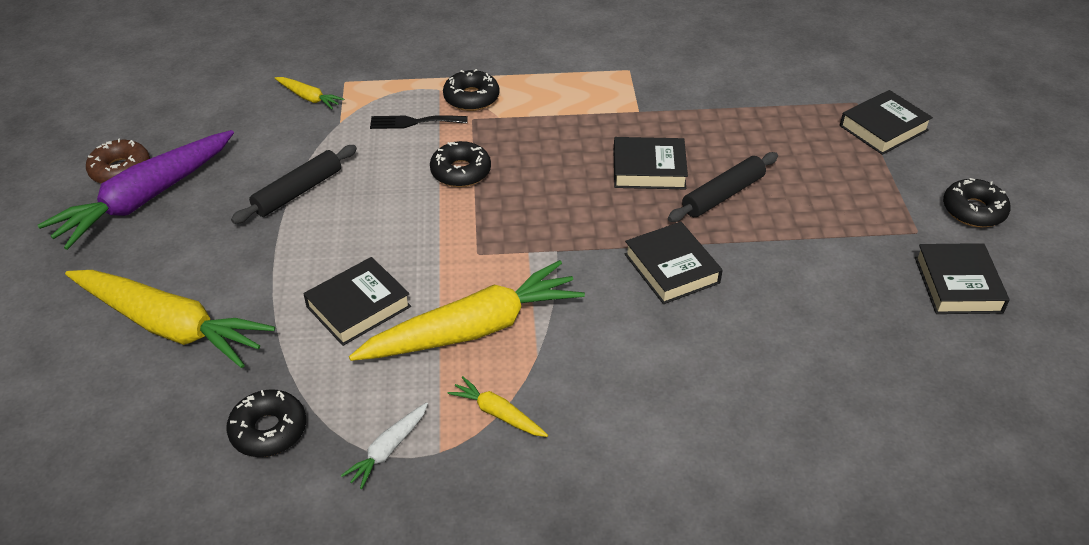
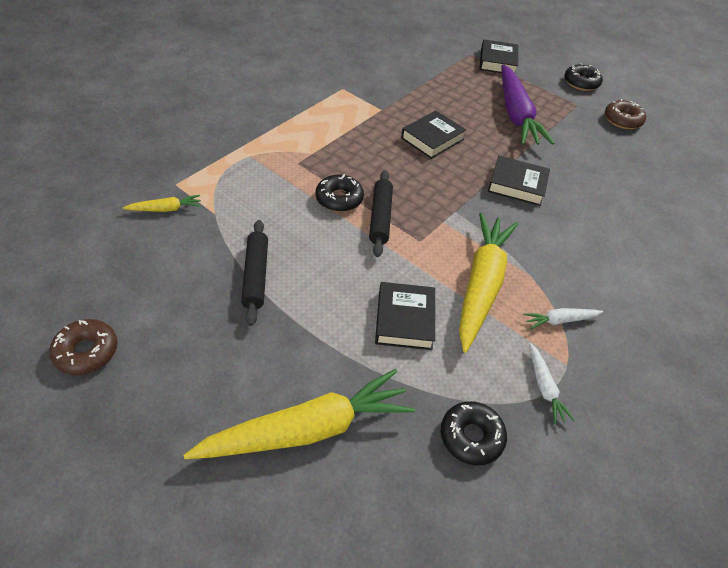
camera: 50 degrees left, 5 degrees up
purple carrot [38,130,234,250] -> purple carrot moved to [502,65,555,145]
black fork [370,115,468,129] -> none
black donut [443,69,499,111] -> none
yellow carrot [448,376,548,437] -> white carrot [523,308,603,330]
black rolling pin [668,152,778,222] -> black rolling pin moved to [369,170,393,257]
black book [915,243,1010,314] -> brown donut [605,99,646,129]

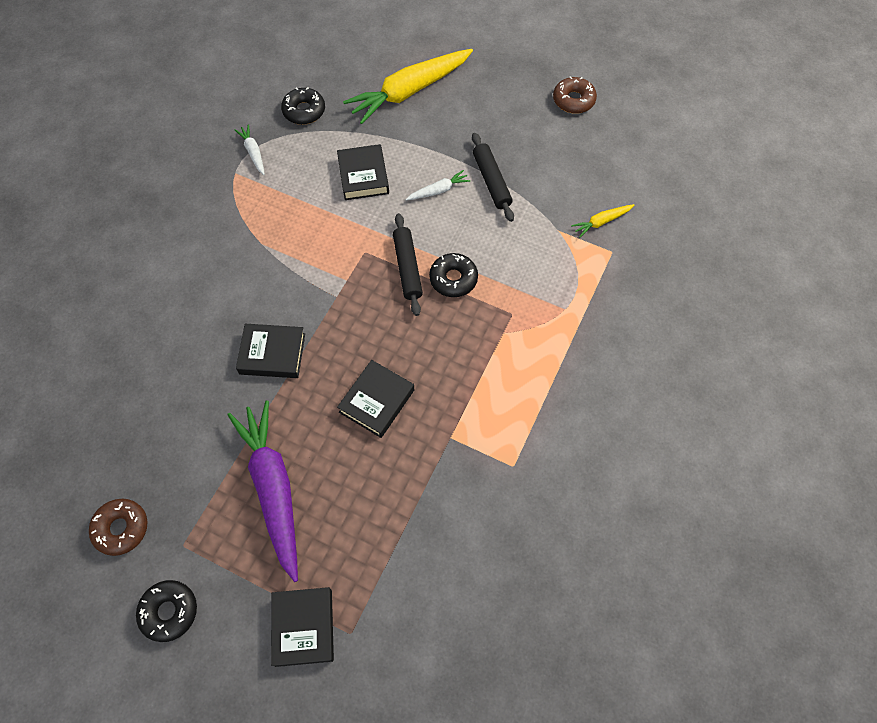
camera: 170 degrees right, 15 degrees up
yellow carrot [459,213,518,353] -> none
white carrot [523,308,603,330] -> white carrot moved to [405,170,470,200]

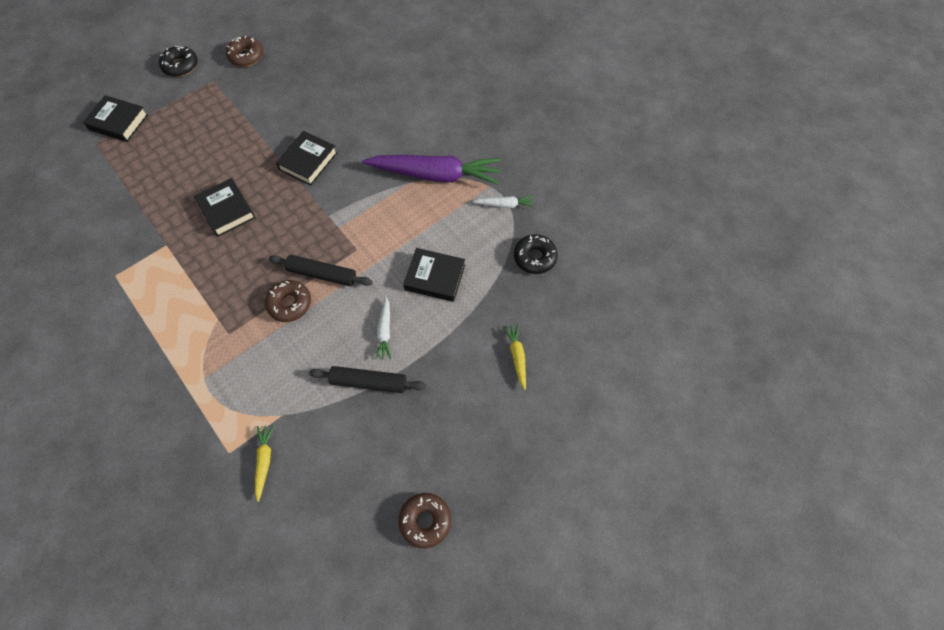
camera: 115 degrees right, 0 degrees up
purple carrot [227,401,298,582] -> purple carrot moved to [362,155,501,185]
yellow carrot [343,49,473,124] -> yellow carrot [503,324,526,390], size x0.44
black donut [429,253,478,297] -> brown donut [265,280,311,322]

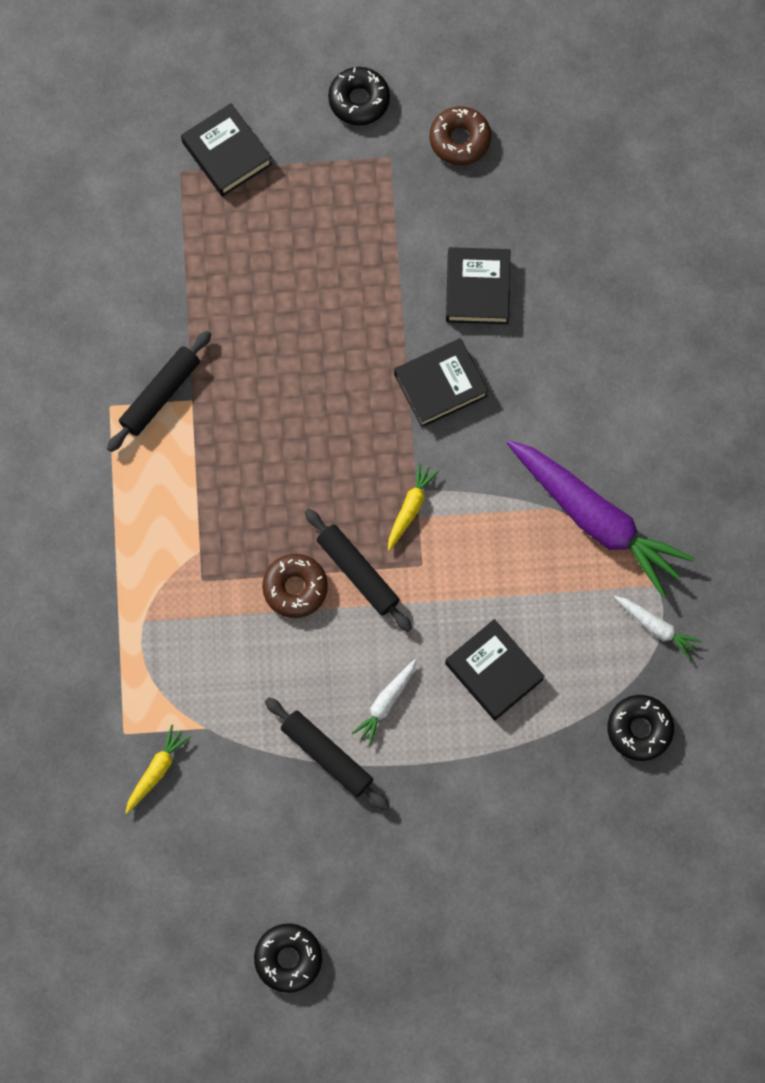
camera: 35 degrees right, 10 degrees up
black book [194,178,256,237] -> black book moved to [446,247,510,324]
brown donut [398,493,451,548] -> black donut [254,923,322,993]
yellow carrot [503,324,526,390] -> yellow carrot moved to [388,462,439,551]
none -> black rolling pin [107,331,211,452]

